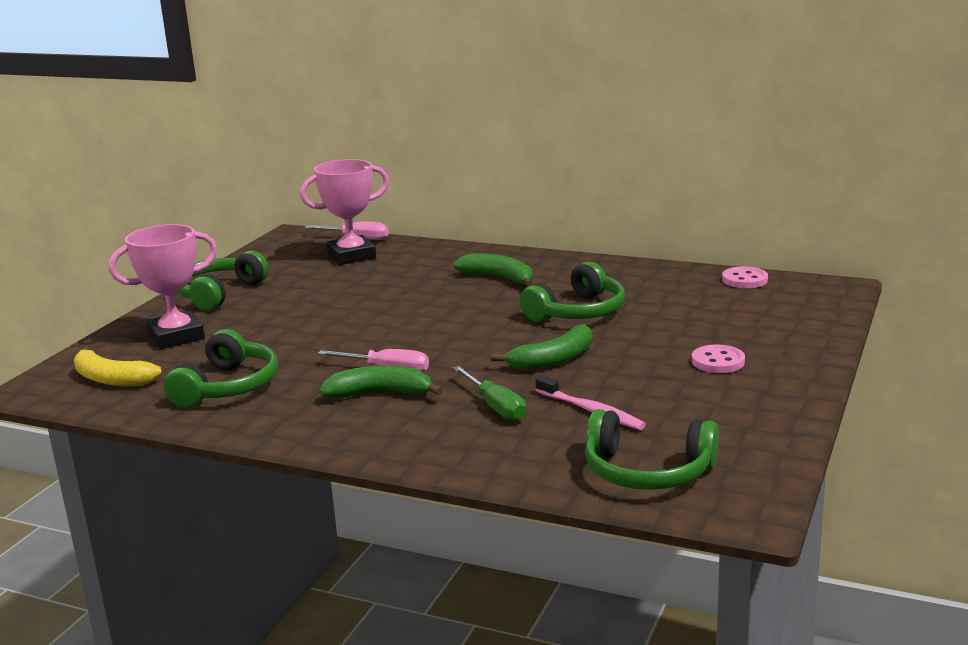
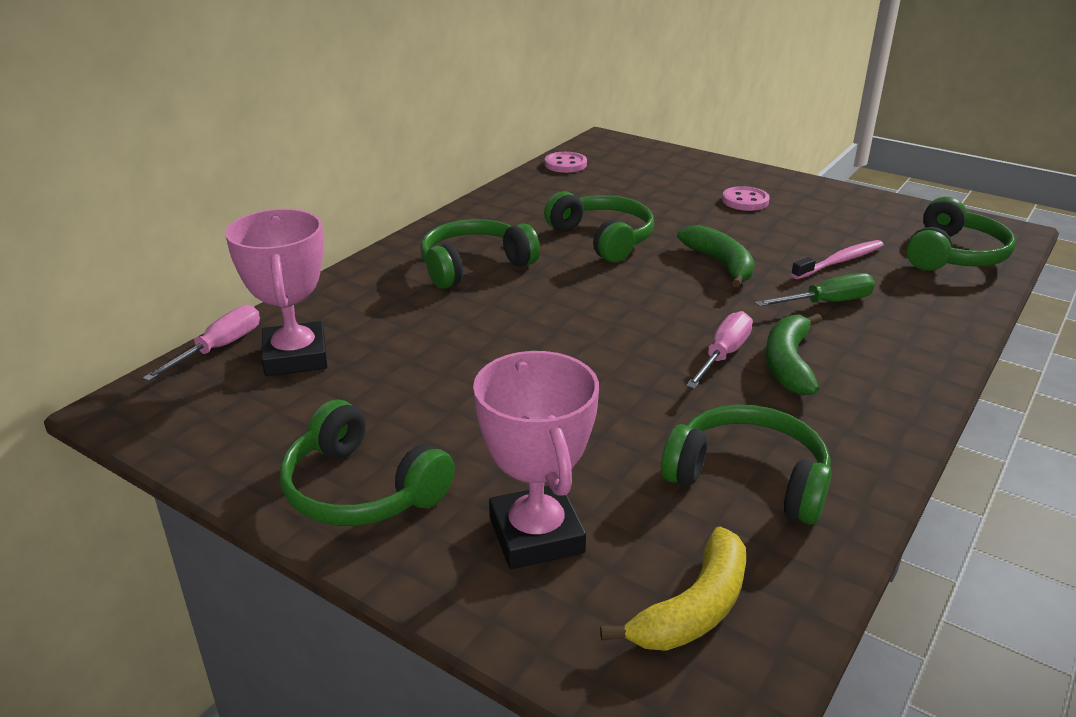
camera: 80 degrees left, 10 degrees up
green banana [454,253,533,287] -> green headphones [420,219,540,289]

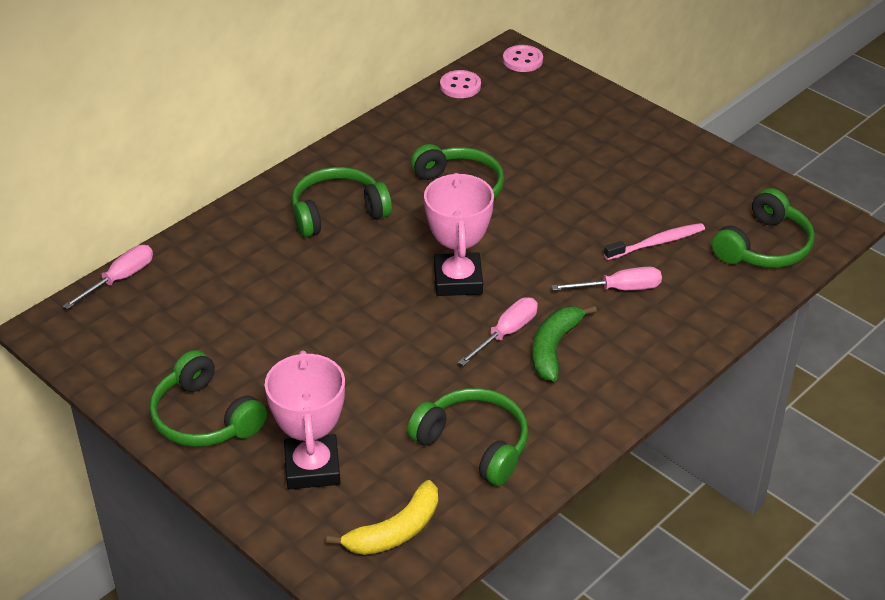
camera: 10 degrees right, 10 degrees up
pink trophy [225,208,327,376] -> pink trophy moved to [424,173,494,296]
green banana [677,225,754,287] -> none
pink button [722,186,770,211] -> pink button moved to [503,45,543,72]
green screwdriver [755,273,875,307] -> pink screwdriver [551,267,662,291]

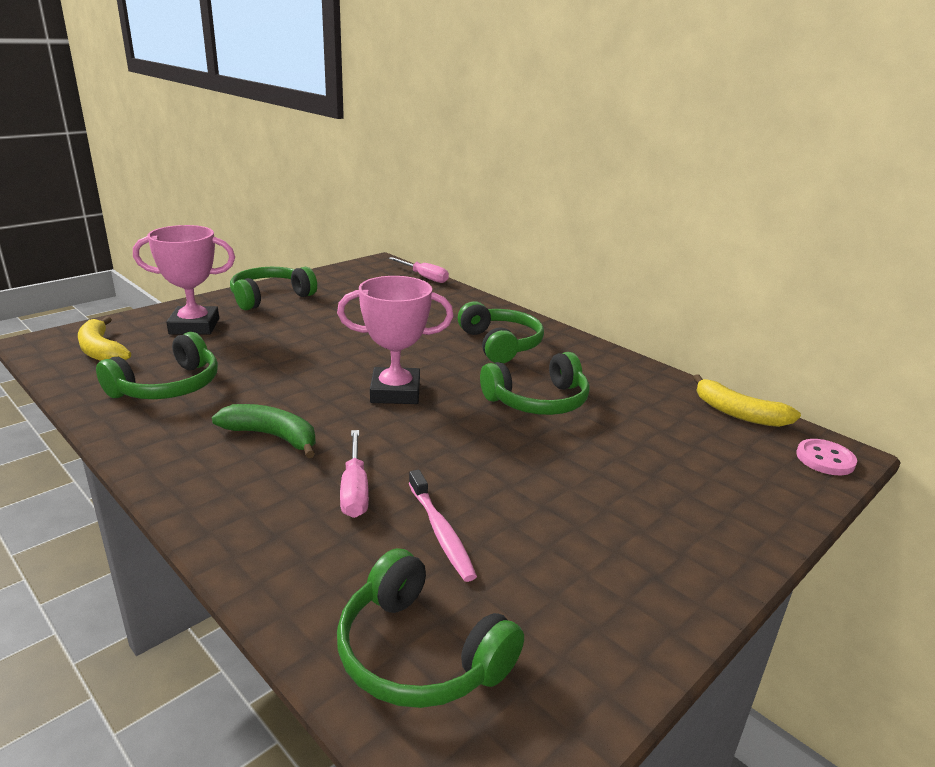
camera: 90 degrees right, 15 degrees down
pink button [440,70,481,98] -> yellow banana [693,374,801,427]
pink screwdriver [458,297,538,366] -> none

